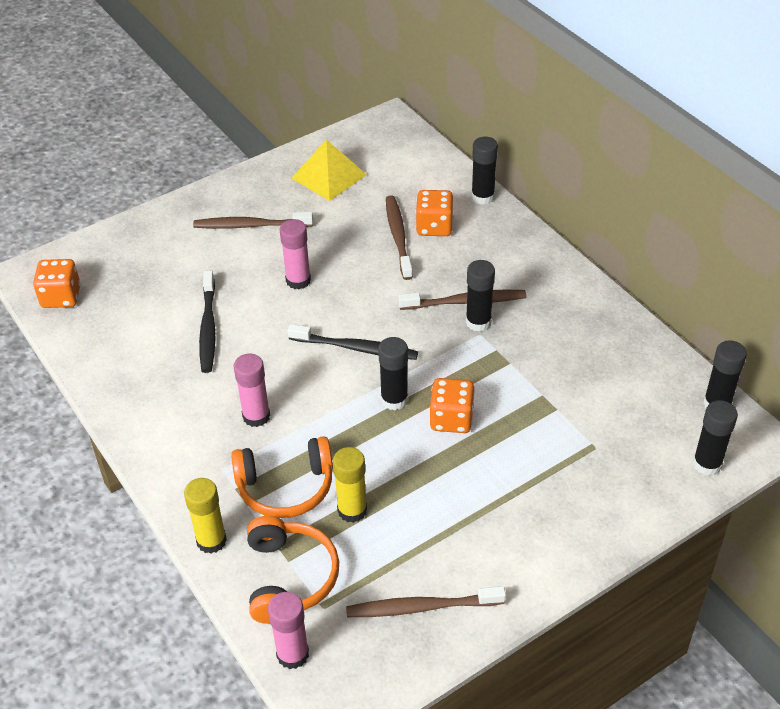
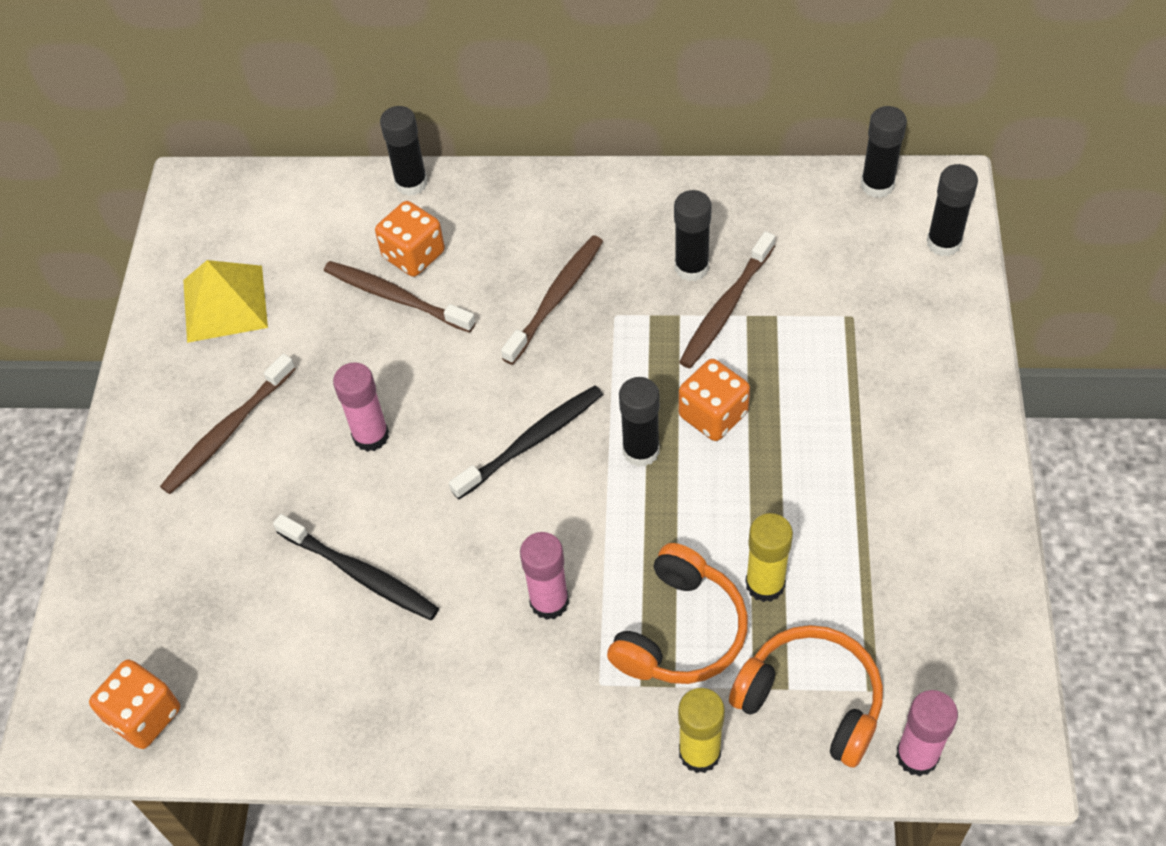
camera: 50 degrees left, 10 degrees up
brown toothbrush [346,586,506,617] -> brown toothbrush moved to [679,231,775,368]
black glue stick [466,260,495,332] -> black glue stick moved to [674,190,712,281]

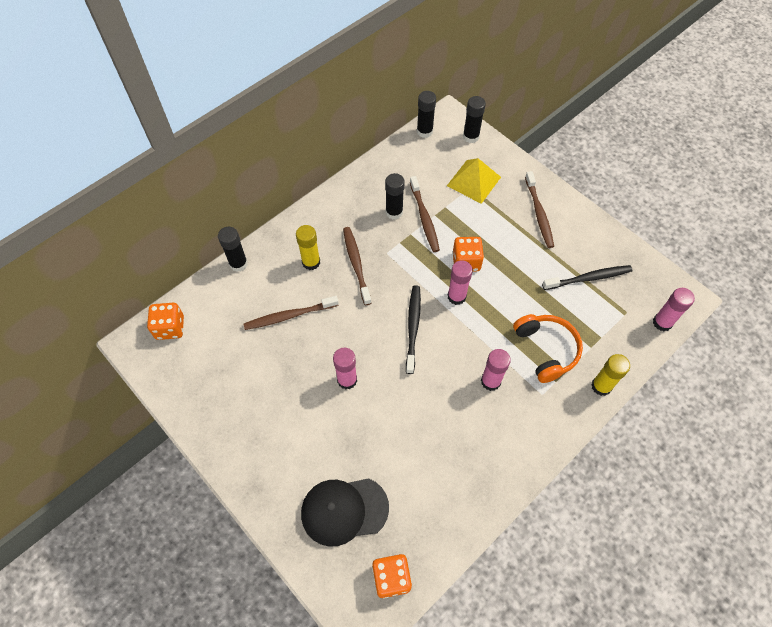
camera: 50 degrees left, 5 degrees up
brown toothbrush [160,354,296,494] -> brown toothbrush moved to [525,171,554,248]
yellow pyramid [183,260,268,343] -> yellow pyramid moved to [447,158,501,204]
black toothbrush [273,514,439,620] -> black toothbrush moved to [542,265,632,290]
orange dice [375,201,445,277] -> orange dice moved to [147,303,184,340]
black glue stick [619,377,660,467] -> pink glue stick [448,260,473,305]
orange headphones [729,625,883,768] -> none
yellow glue stick [745,513,793,602] -> yellow glue stick moved to [296,225,320,270]
none -> black cap [301,478,389,547]

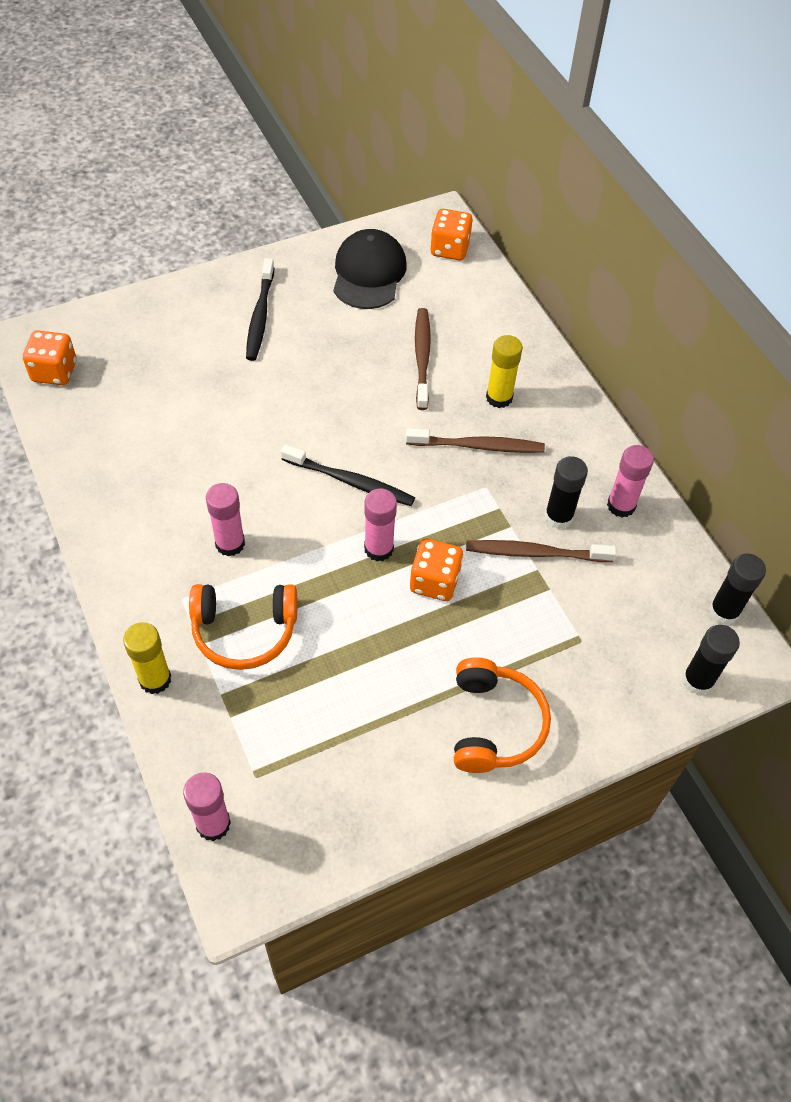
camera: 105 degrees right, 5 degrees down
black glue stick [218,226,248,272] -> none
black cap [301,478,389,547] -> black cap moved to [333,229,407,309]
pink glue stick [333,348,357,390] -> pink glue stick moved to [607,445,654,517]
yellow pyramid [447,158,501,204] -> none
brown toothbrush [525,171,554,248] -> orange headphones [454,657,551,773]
black toothbrush [542,265,632,290] -> black toothbrush moved to [246,258,274,361]

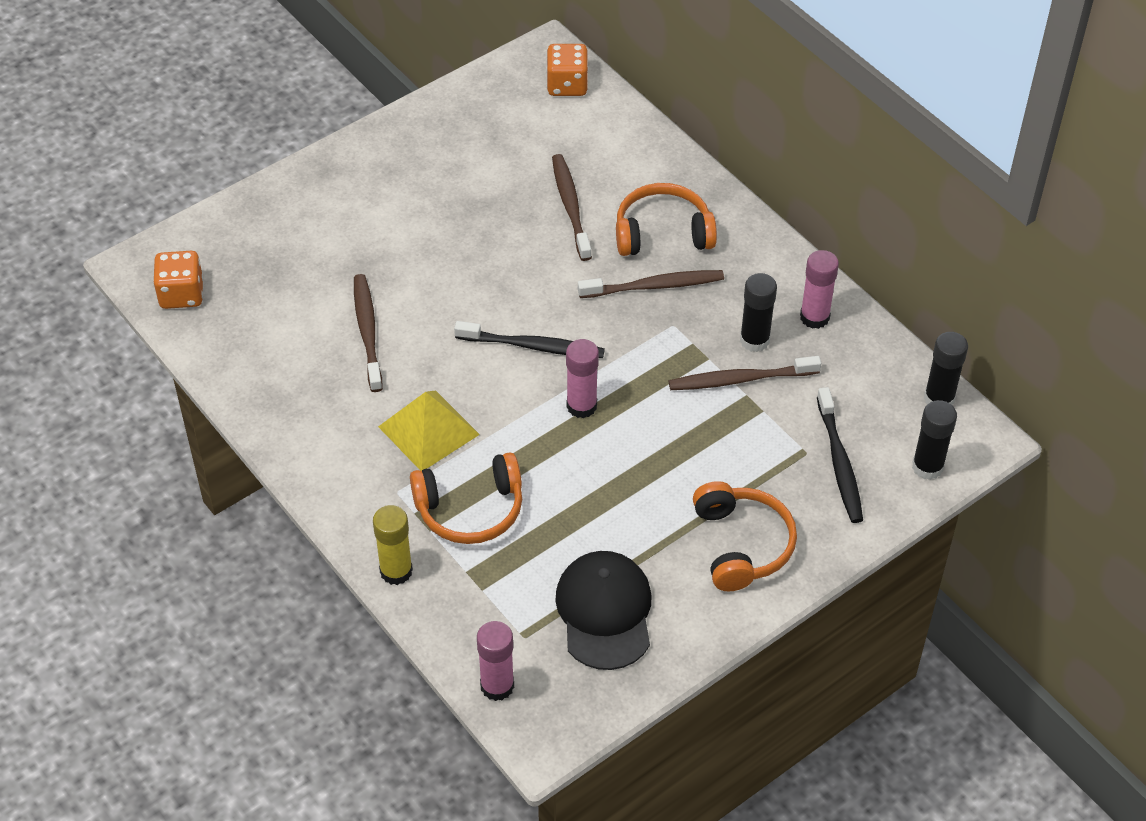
camera: 10 degrees left, 5 degrees down
pink glue stick [206,483,245,556] -> yellow pyramid [378,390,480,471]
black toothbrush [246,258,274,361] -> black toothbrush moved to [817,387,863,523]
black cap [333,229,407,309] -> black cap moved to [555,551,652,670]
orange dice [410,538,463,601] -> none
yellow glue stick [486,335,523,408] -> orange headphones [616,183,717,256]
none -> brown toothbrush [354,274,383,392]

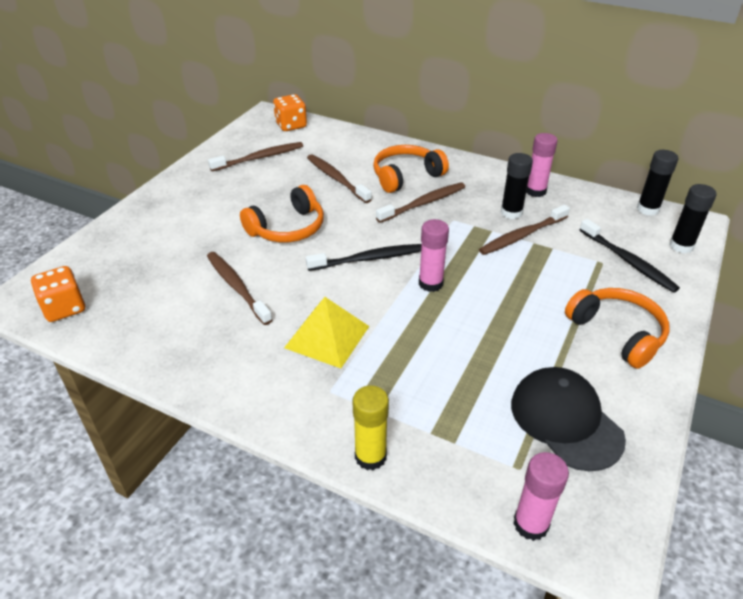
camera: 25 degrees left, 10 degrees down
orange headphones [410,452,522,544] -> orange headphones moved to [240,185,324,243]
none -> brown toothbrush [208,142,303,171]

